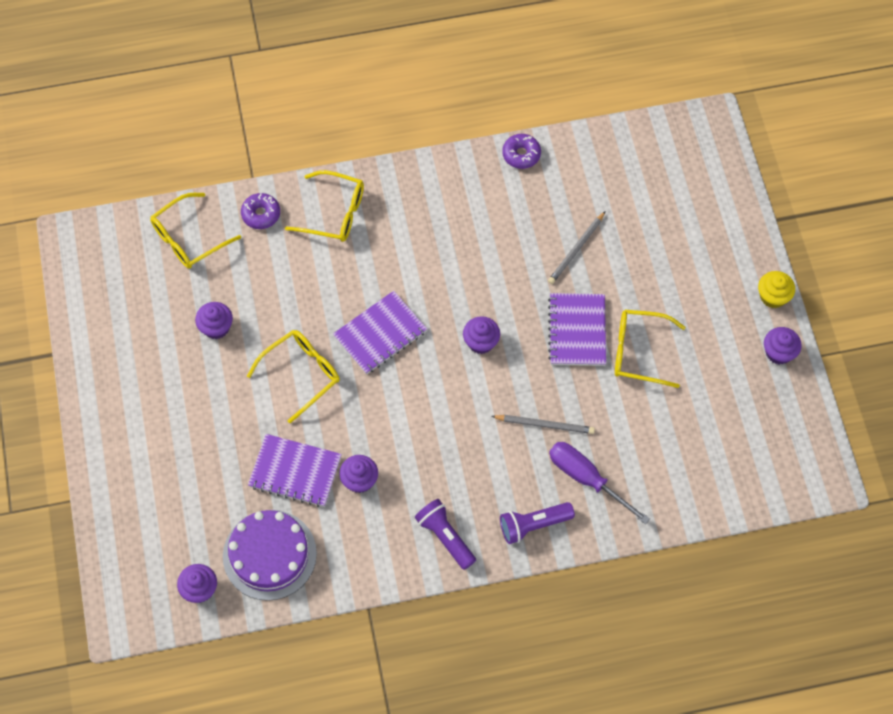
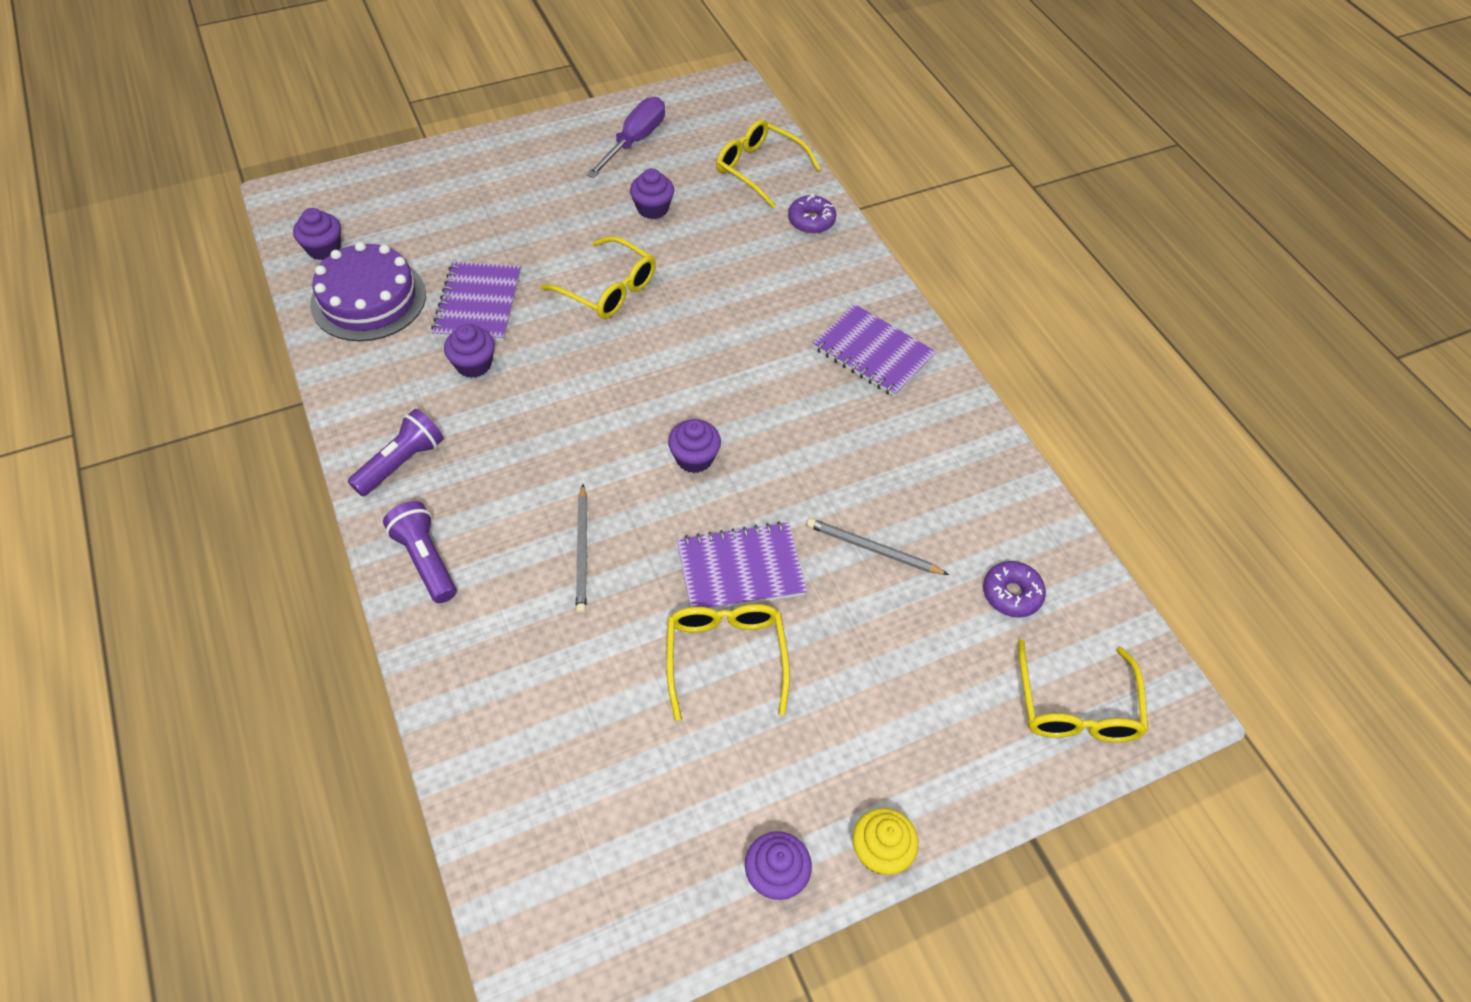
camera: 75 degrees right, 10 degrees down
yellow glasses [285,170,364,242] -> yellow glasses moved to [1018,639,1148,742]
purple notebook [333,291,427,374] -> purple notebook moved to [813,304,936,397]
purple donut [502,134,541,169] -> purple donut moved to [983,561,1046,618]
purple screwdriver [549,442,650,524] -> purple screwdriver moved to [586,97,665,178]

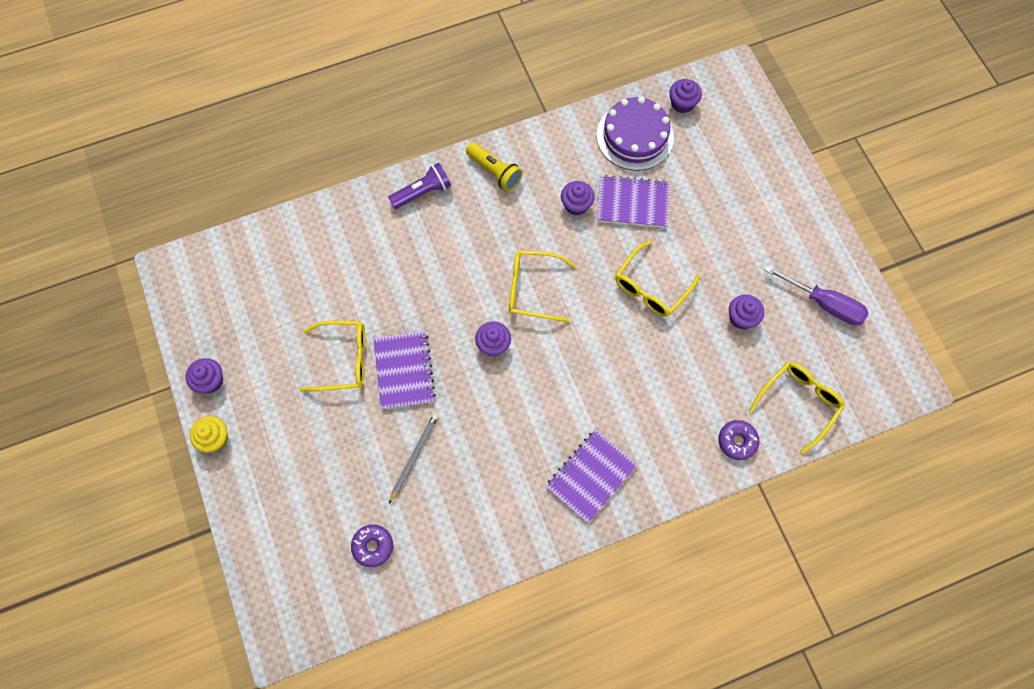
camera: 95 degrees right, 15 degrees up
purple flashlight [348,409,444,497] -> yellow flashlight [466,142,523,191]
grey pencil [576,484,587,614] -> none
yellow glasses [1018,639,1148,742] -> yellow glasses moved to [509,250,575,322]

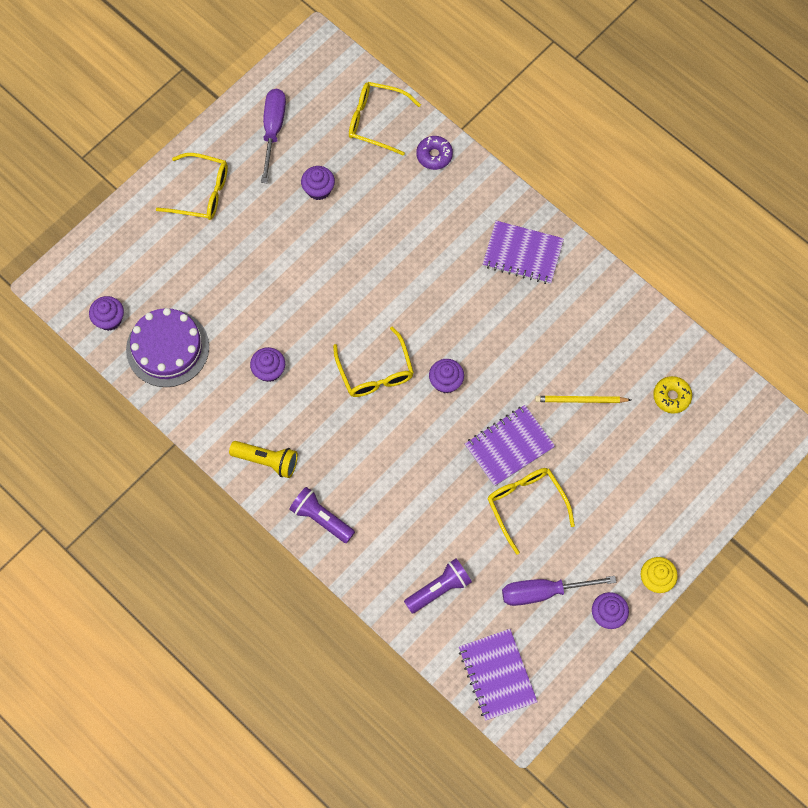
camera: 115 degrees left, 0 degrees up
purple donut [351,524,393,567] -> yellow donut [653,376,692,414]
grey pencil [389,413,439,504] -> yellow pencil [535,396,631,403]
yellow flashlight [466,142,523,191] -> yellow flashlight turned 90 degrees clockwise [229,441,298,478]
purple notebook [597,175,670,228] -> purple notebook moved to [459,629,538,721]
yellow glasses [615,241,700,317] -> yellow glasses moved to [156,153,228,220]
none -> purple flashlight [404,559,472,614]
none -> purple screwdriver [502,576,616,606]

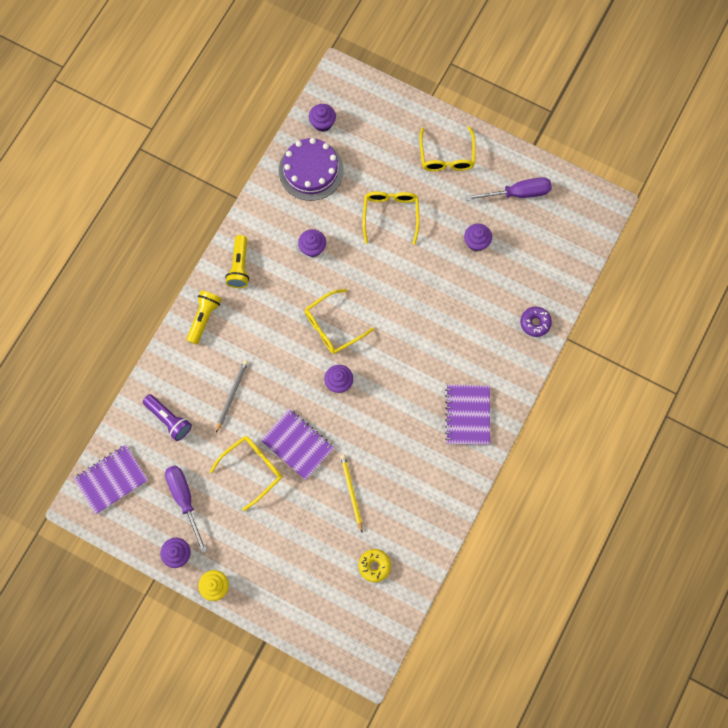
camera: 75 degrees right, 5 degrees up
purple flashlight [289,487,355,543] -> yellow flashlight [186,290,222,345]
yellow glasses [349,82,421,156] -> yellow glasses moved to [362,191,420,245]
none -> grey pencil [216,360,248,433]

